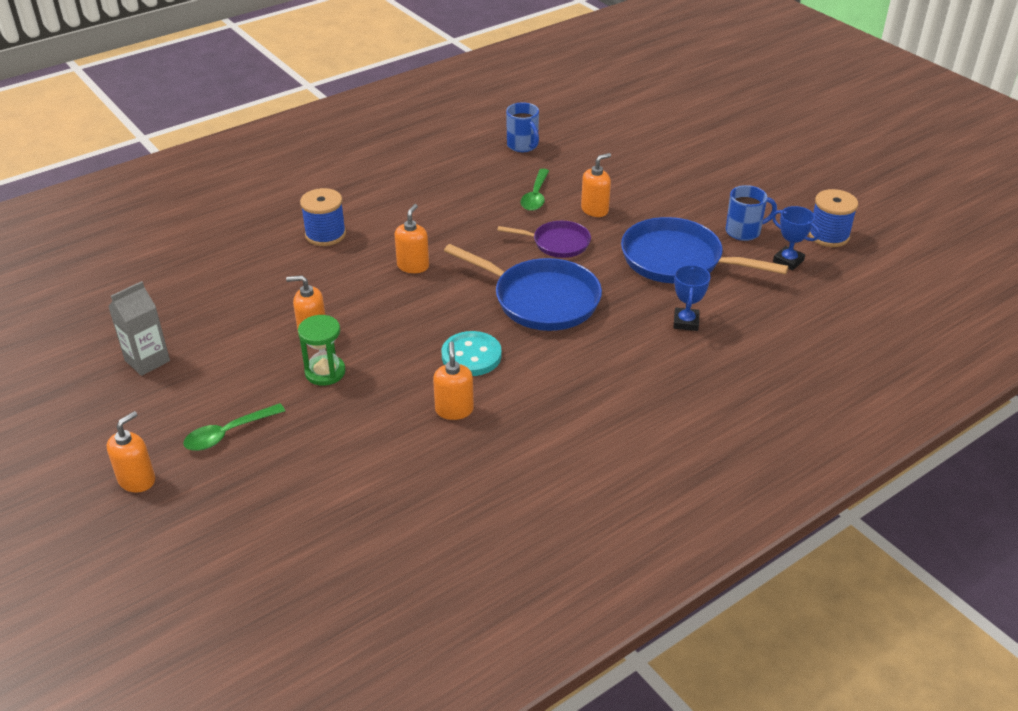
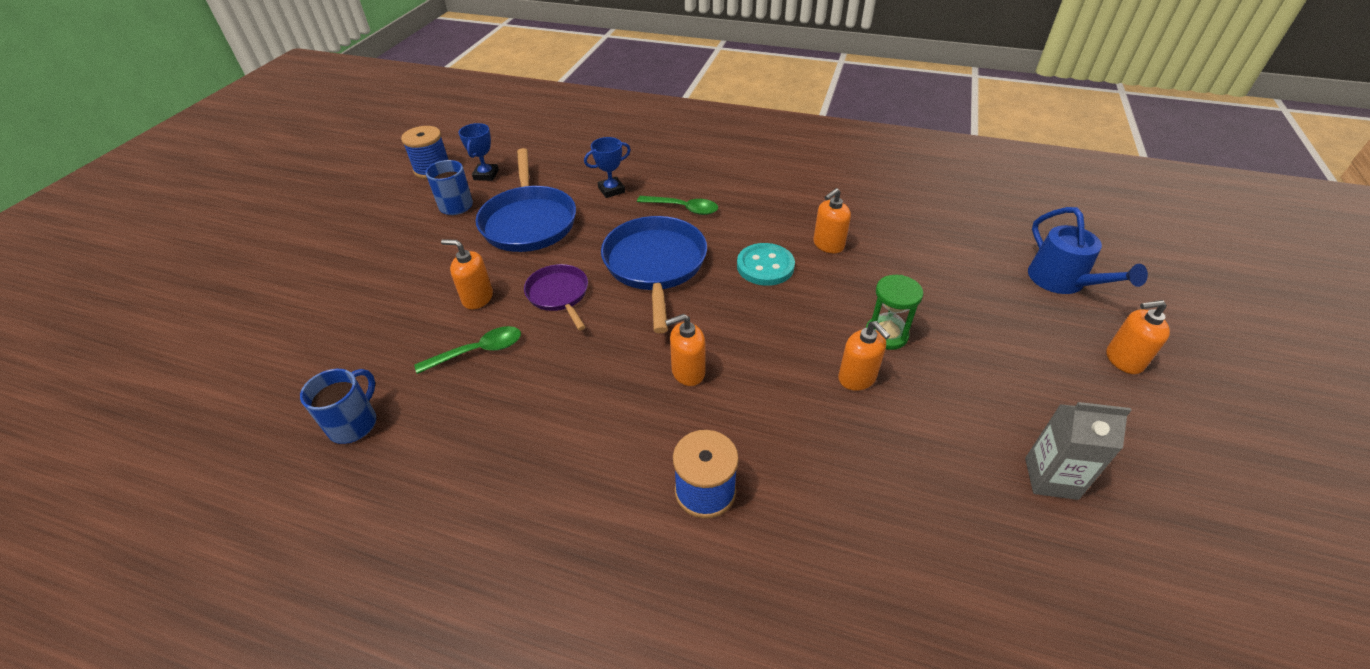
camera: 125 degrees left, 5 degrees up
green spoon [183,403,285,451] -> green spoon moved to [637,196,718,215]
none -> blue watering can [1028,207,1148,294]

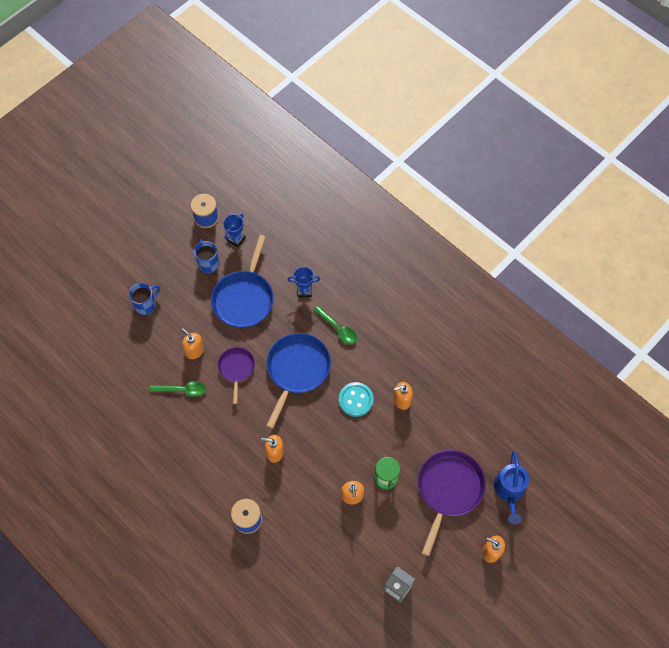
camera: 25 degrees right, 20 degrees up
blue mug [300,369,376,444] -> blue mug moved to [129,283,160,315]
none -> purple pan [418,450,486,556]

